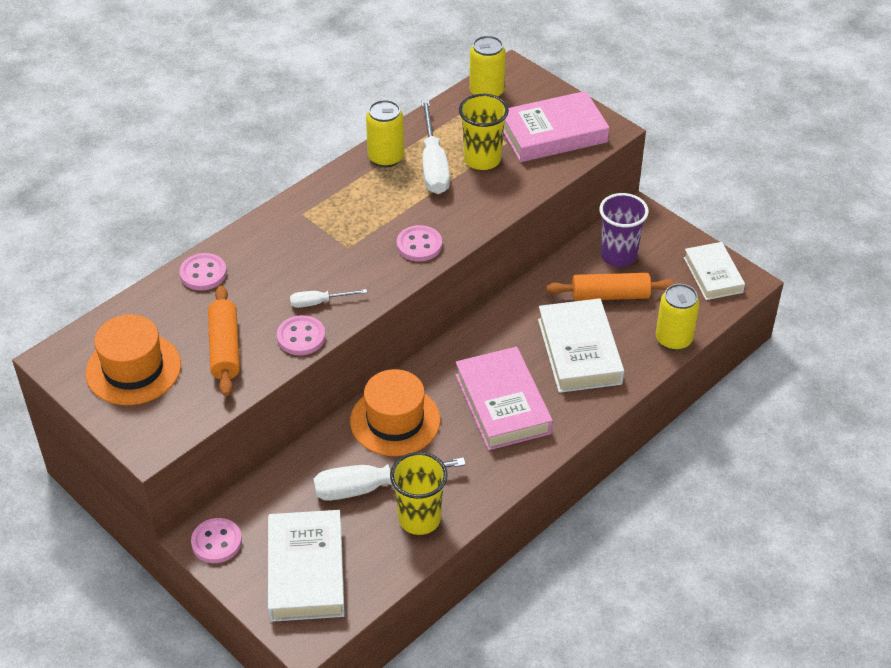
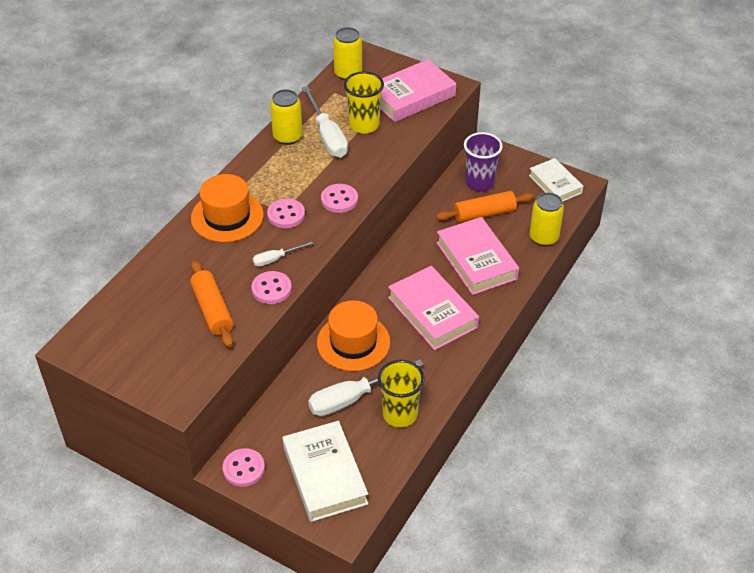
camera: 15 degrees left, 0 degrees up
orange hat [85,315,181,405] -> orange hat moved to [191,174,264,242]
pink button [179,253,227,290] -> pink button moved to [267,199,305,228]
white book [538,298,624,393] -> pink book [436,217,519,295]

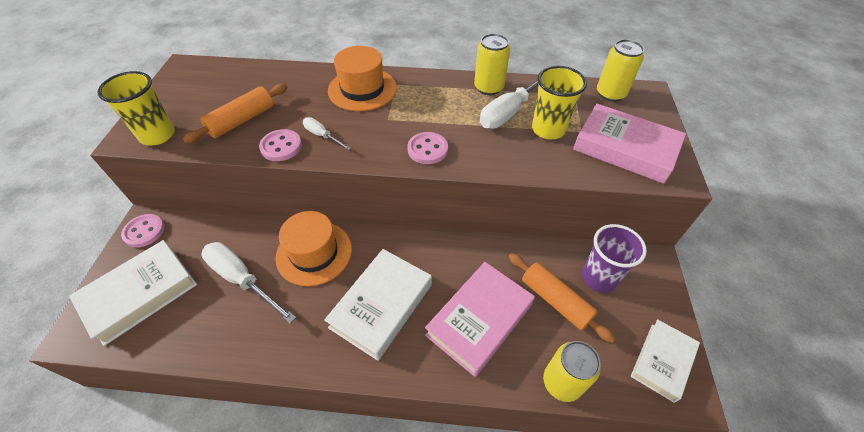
camera: 65 degrees right, 5 degrees up
pink button [267,199,305,228] -> none
yellow cup [378,360,425,428] -> yellow cup moved to [97,71,175,145]
pink book [388,266,479,350] -> white book [324,249,432,361]

